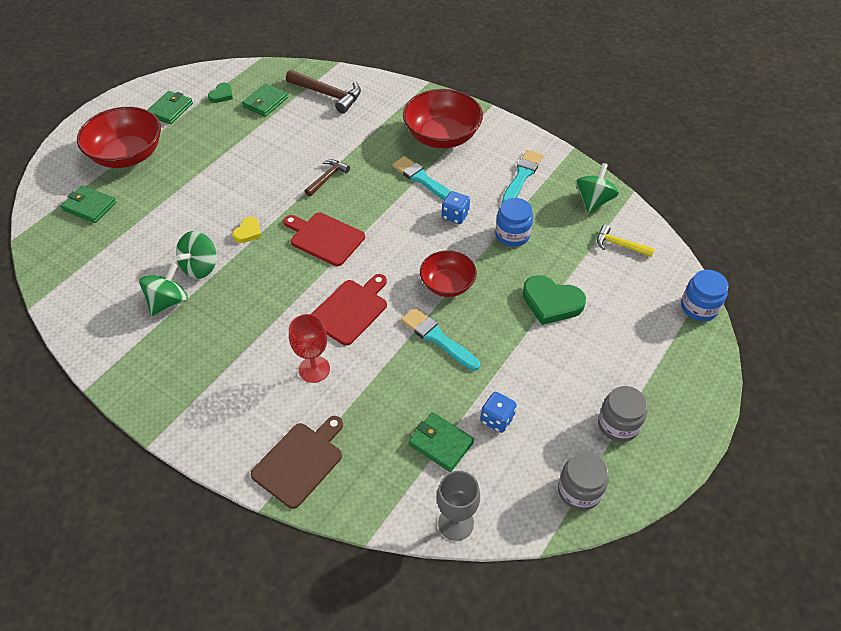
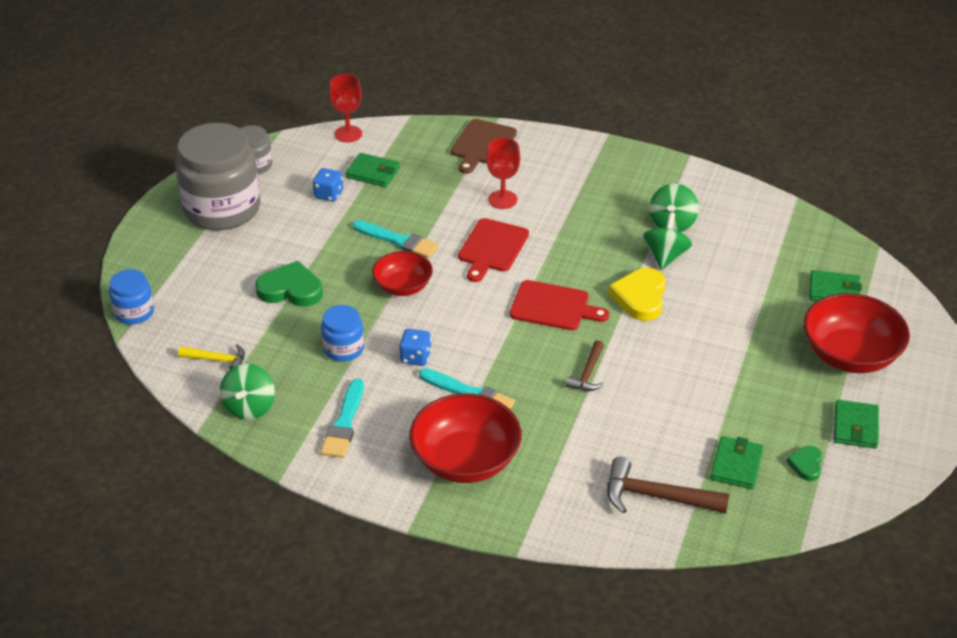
camera: 165 degrees right, 10 degrees down
yellow heart [233,217,261,243] -> yellow heart [608,268,666,321], size x1.82
grey goblet [437,471,480,541] -> red goblet [329,74,362,142]
grey jar [598,386,647,442] -> grey jar [175,123,260,230], size x2.08

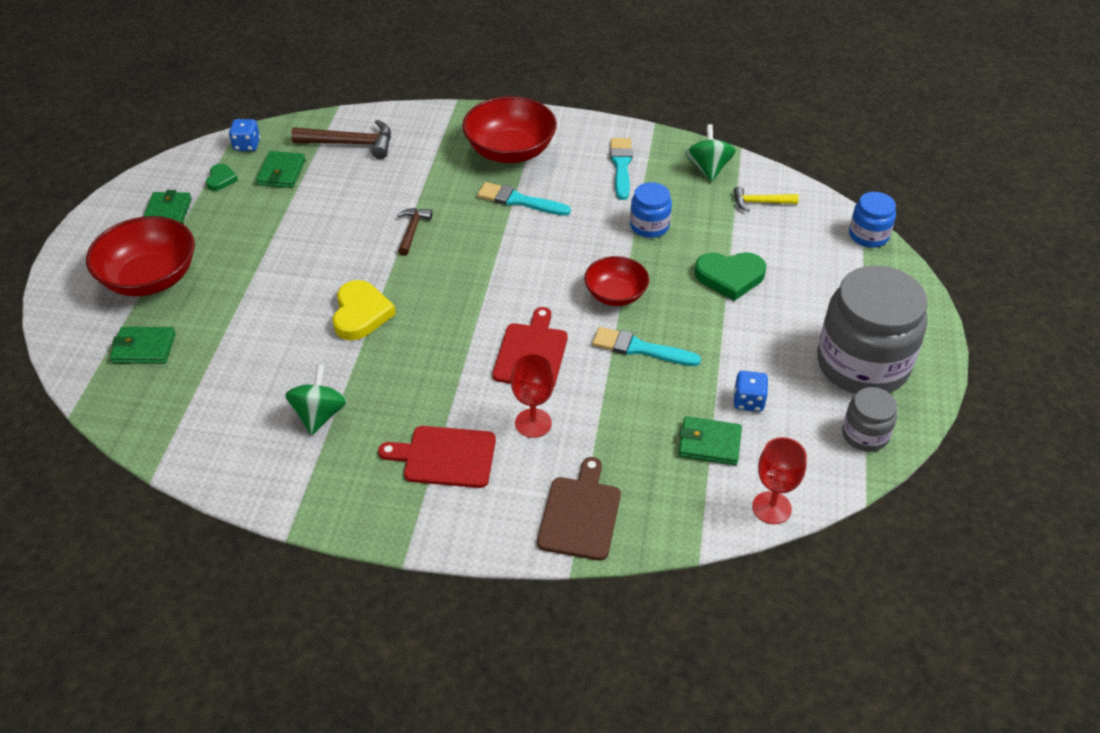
camera: 170 degrees right, 5 degrees up
blue dice [399,329,432,366] -> blue dice moved to [229,119,260,151]
red cutting board [510,280,609,330] -> red cutting board moved to [378,426,496,488]
green spinning top [642,213,692,270] -> none

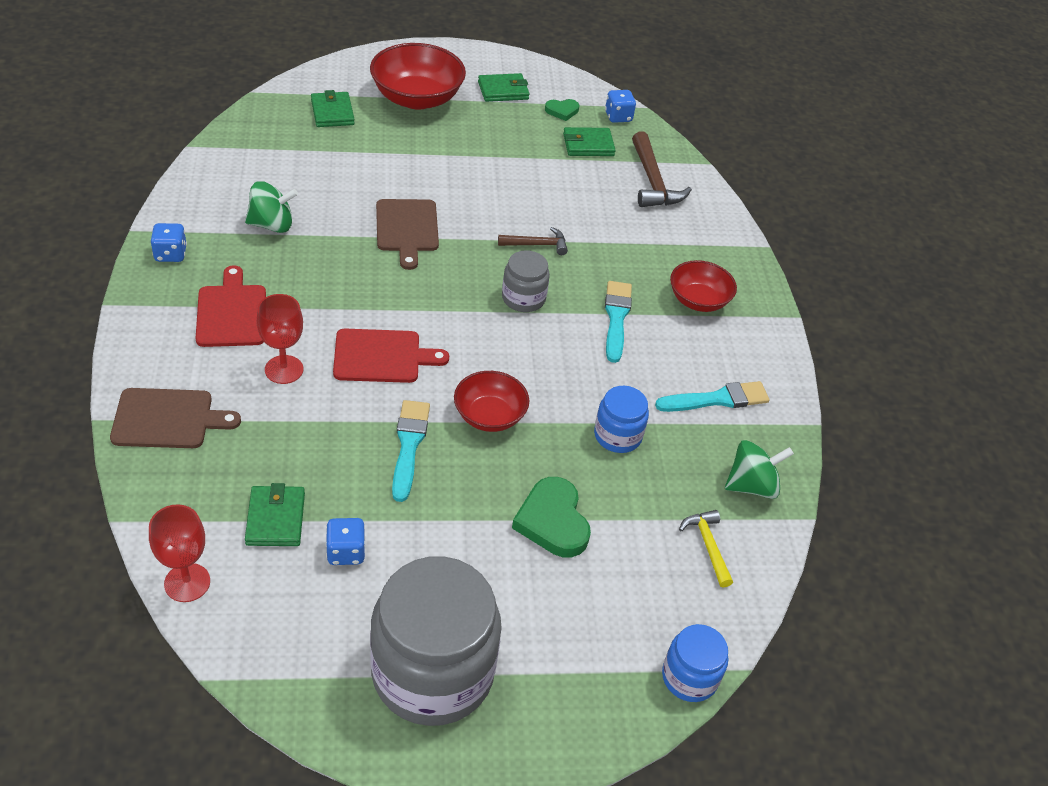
camera: 70 degrees right, 0 degrees up
yellow heart [333,280,396,340] -> brown cutting board [376,199,439,270]
red bowl [462,96,557,163] -> red bowl [670,260,737,312], size x0.61
grey jar [842,387,897,452] -> grey jar moved to [502,250,550,312]
none -> blue dice [151,223,187,262]

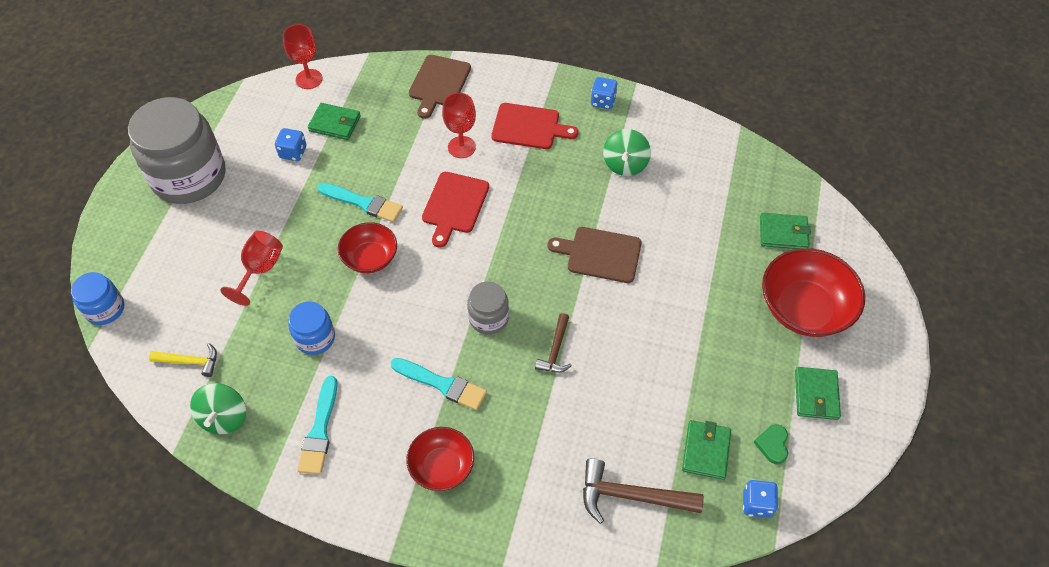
camera: 115 degrees right, 10 degrees up
green heart [512,477,591,557] -> red goblet [221,231,283,306]

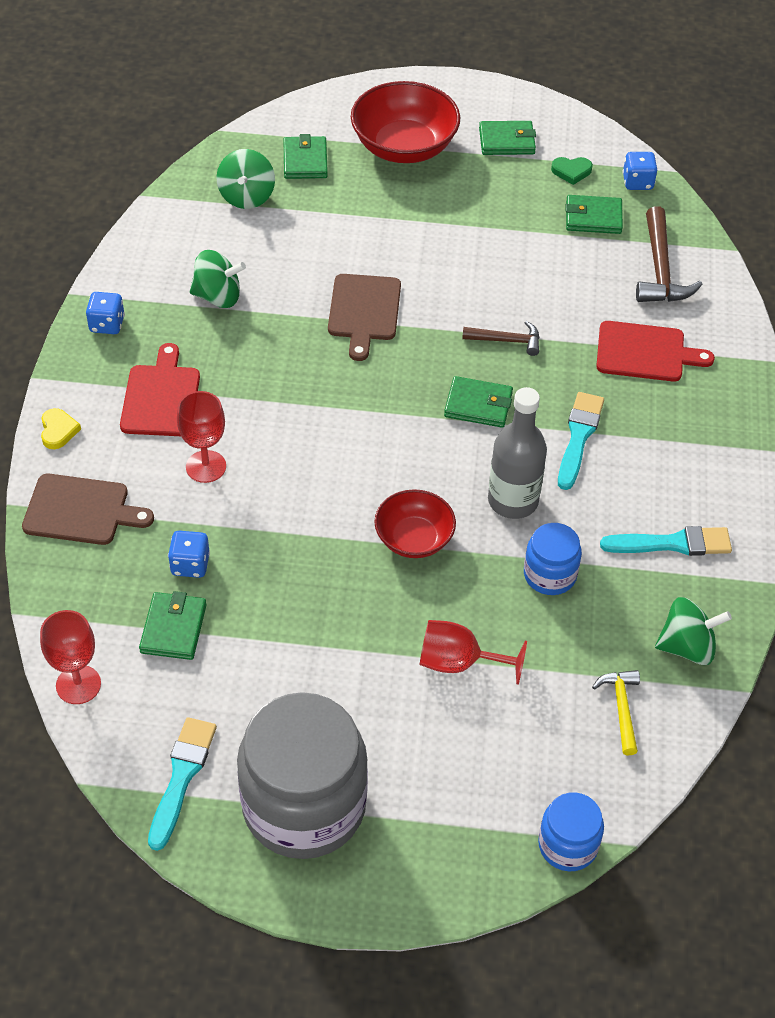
camera: 100 degrees left, 5 degrees down
blue dice [275,128,306,161] -> blue dice moved to [168,531,210,578]
turquoise brush [317,183,403,222] -> turquoise brush moved to [148,717,217,851]
red bowl [406,427,474,491] -> none
red cutting board [422,172,489,248] -> red cutting board moved to [596,321,715,382]
grey jar [467,282,509,334] -> green wallet [444,376,513,428]
none -> yellow heart [41,408,81,449]
none -> green spinning top [216,149,275,209]
none -> grey bottle [488,387,547,519]

